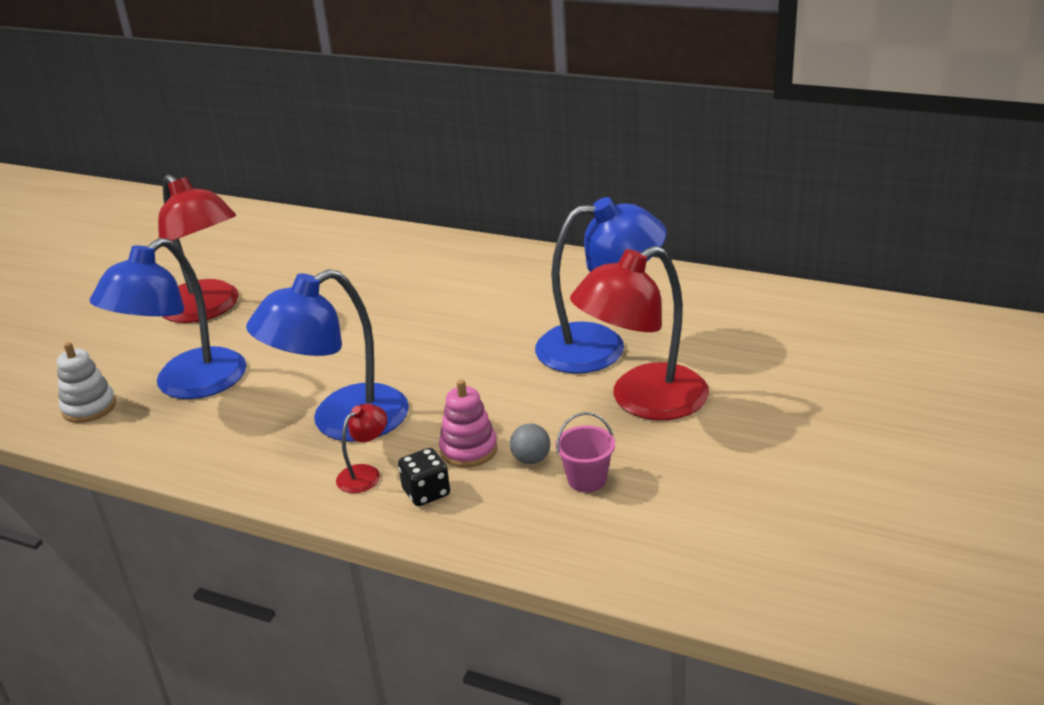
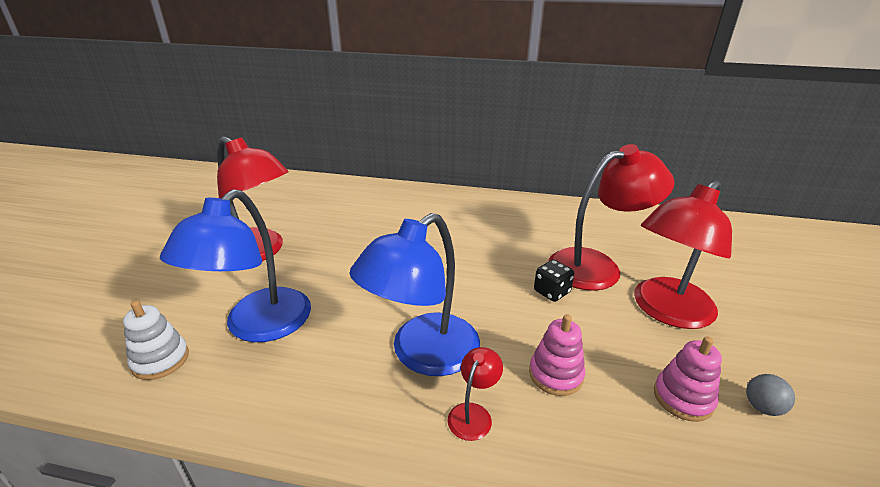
camera: 15 degrees left, 0 degrees up
black dice [398,448,450,506] -> black dice moved to [534,260,574,302]
grey ball [510,423,550,464] -> grey ball moved to [746,374,795,416]
blue lamp [535,197,667,374] -> red lamp [548,144,674,291]
pink bucket [556,412,615,492] -> pink stacking toy [654,336,722,422]

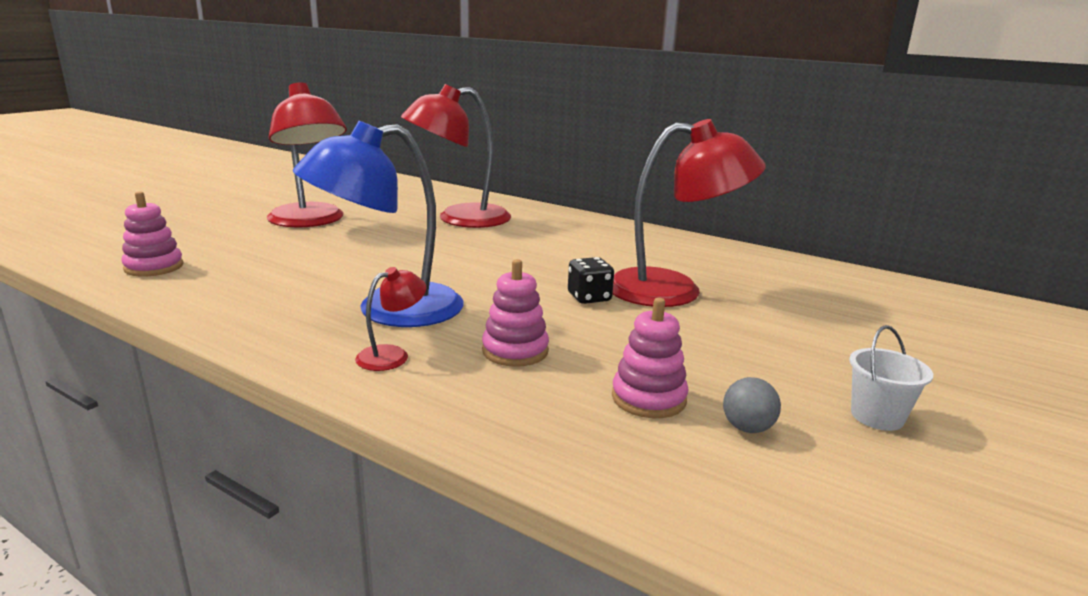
camera: 20 degrees right, 10 degrees down
white stacking toy [123,300,189,380] -> pink stacking toy [121,191,184,276]
blue lamp [160,189,311,342] -> none
red lamp [634,180,732,329] -> red lamp moved to [401,84,511,228]
none -> white bucket [849,325,933,431]

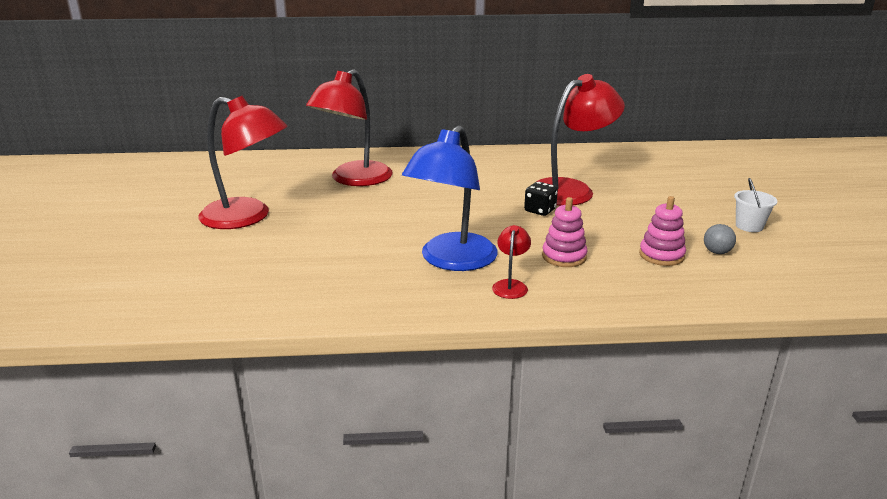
camera: 35 degrees left, 5 degrees up
pink stacking toy [121,191,184,276] -> none

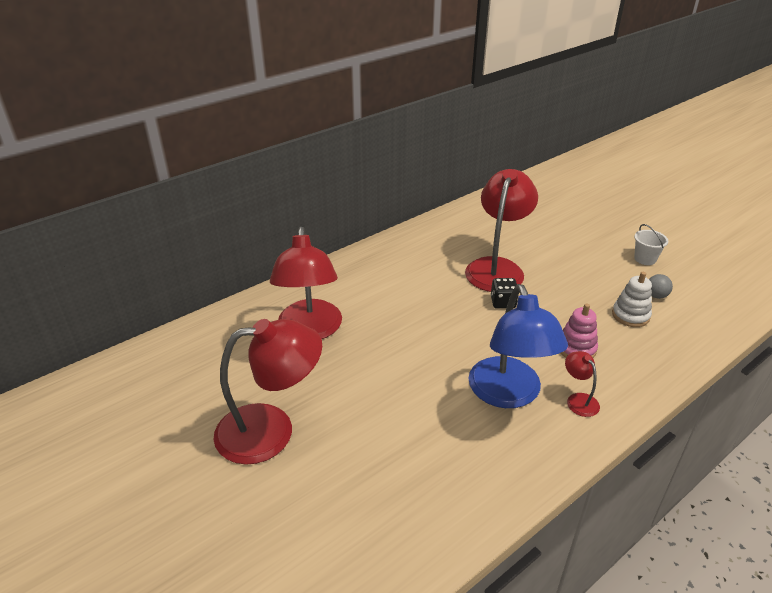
camera: 35 degrees left, 10 degrees up
pink stacking toy [639,196,686,266] -> white stacking toy [612,272,652,327]

